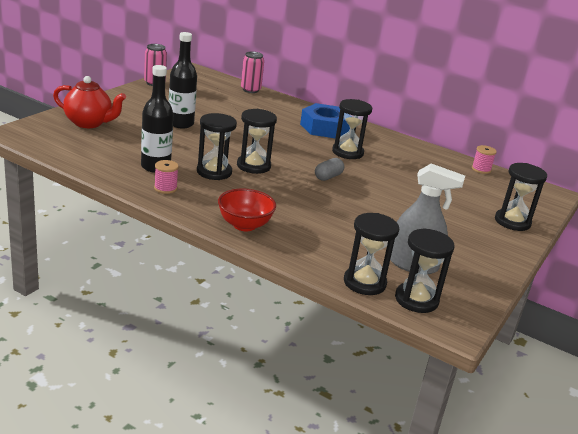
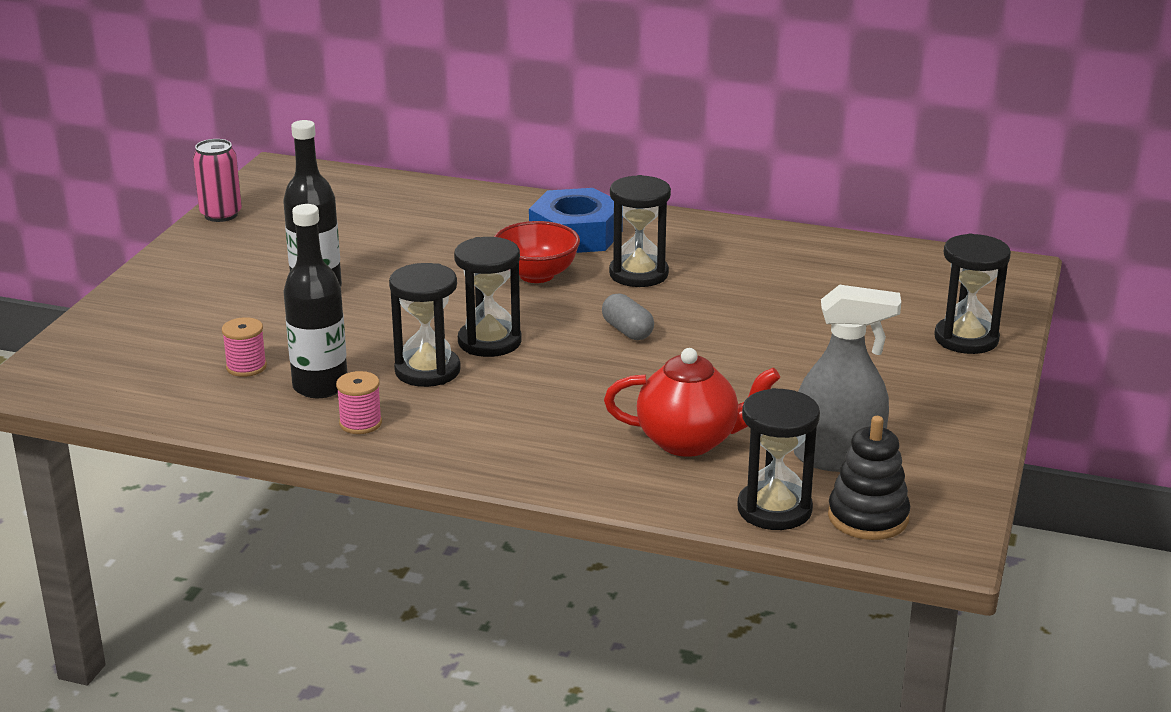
camera: 10 degrees left, 0 degrees up
red teapot [53,76,126,128] -> red teapot moved to [604,348,780,457]
red bowl [218,188,276,231] -> red bowl moved to [494,221,580,283]
pink can [241,51,264,93] -> none
grey capsule [315,158,344,181] -> grey capsule turned 60 degrees counterclockwise [602,293,654,340]
black hourglass [395,228,454,313] -> black stacking toy [828,416,910,540]
pink spool [472,145,497,174] -> pink spool moved to [222,317,267,377]

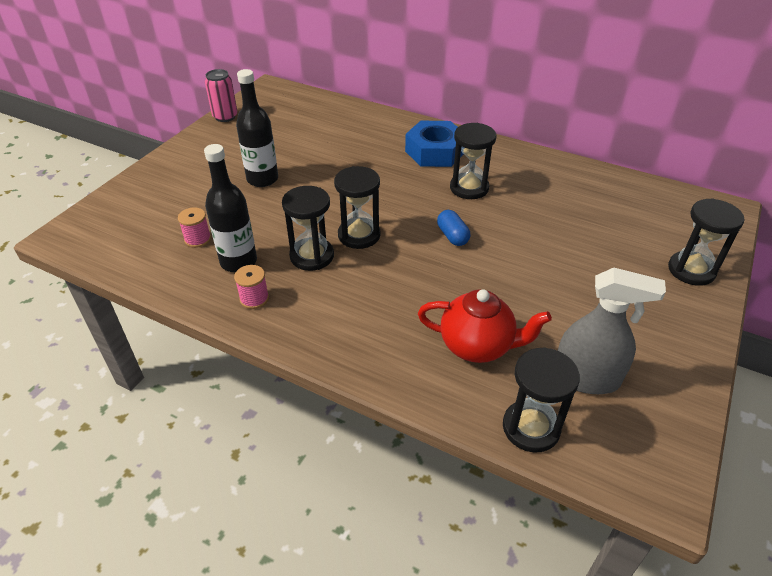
camera: 10 degrees right, 15 degrees up
red bowl [494,221,580,283] -> none
grey capsule [602,293,654,340] -> blue capsule [437,210,470,246]
black stacking toy [828,416,910,540] -> none

